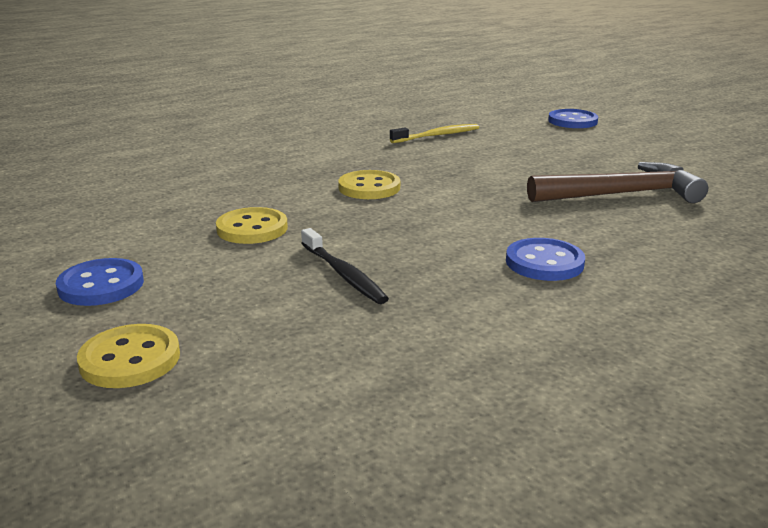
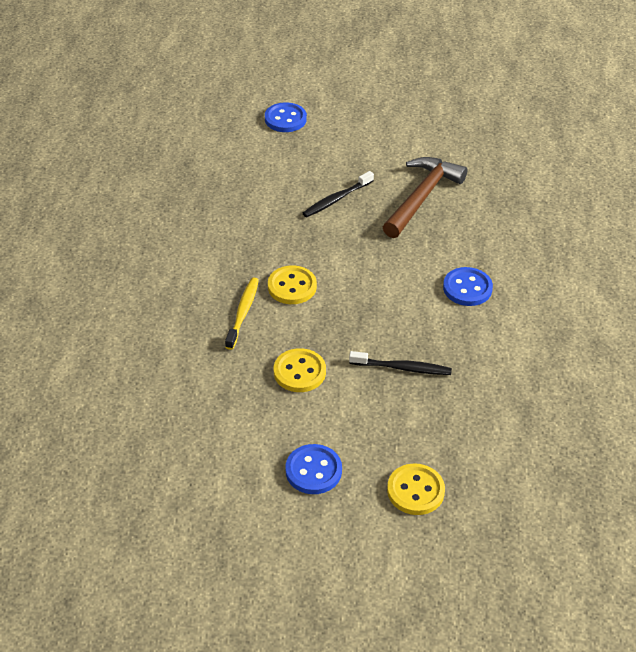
camera: 50 degrees left, 20 degrees up
yellow toothbrush [390,124,479,143] -> yellow toothbrush moved to [225,278,259,350]
none -> black toothbrush [303,171,374,217]

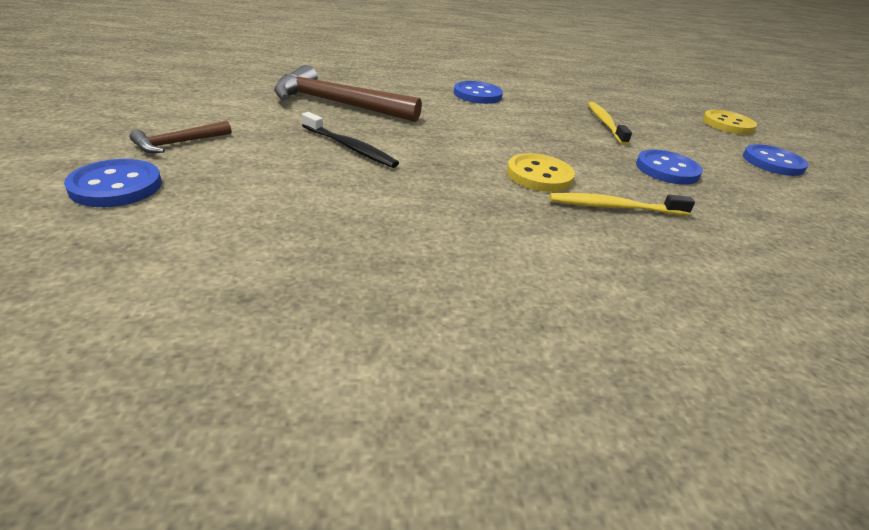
camera: 105 degrees left, 10 degrees down
yellow button [274,348,326,392] -> blue button [636,150,703,185]
black toothbrush [349,351,452,375] -> yellow toothbrush [588,102,632,145]
none -> brown hammer [130,121,231,153]

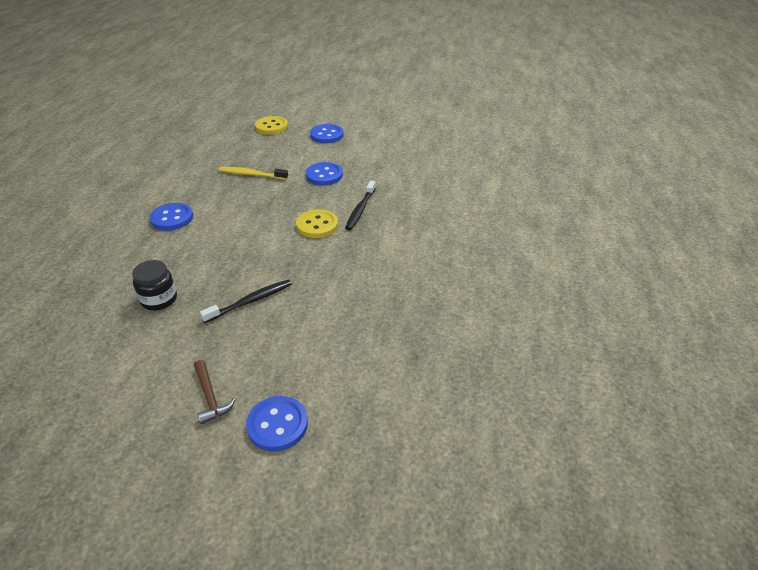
camera: 70 degrees left, 5 degrees up
brown hammer [274,65,422,122] -> black jar [132,260,177,310]
yellow toothbrush [549,193,695,216] -> black toothbrush [345,181,376,230]

